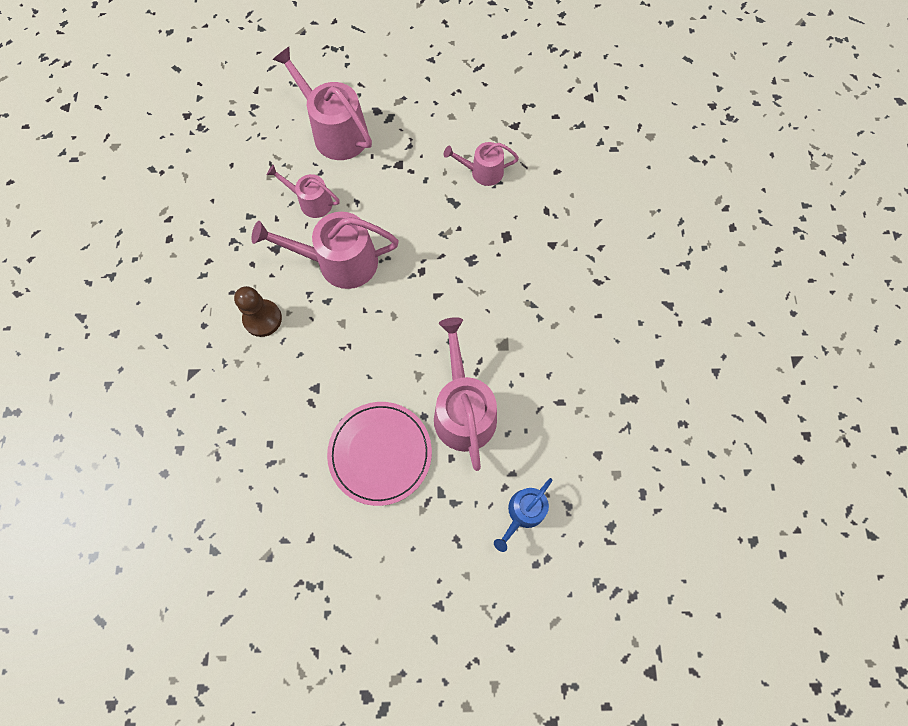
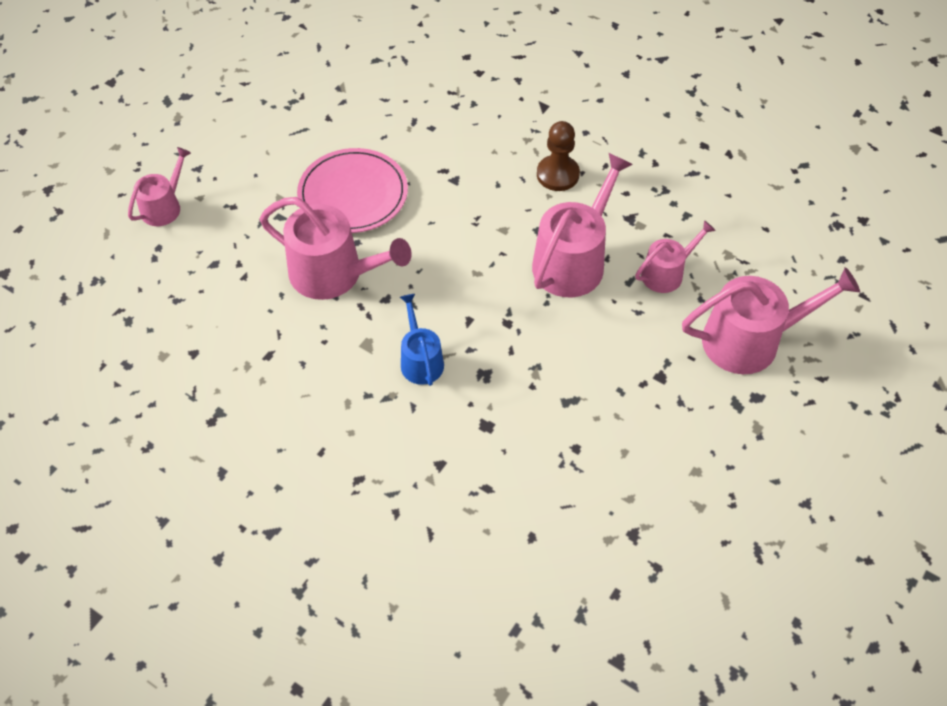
camera: 125 degrees right, 15 degrees down
pink watering can [444,142,519,186] -> pink watering can moved to [128,147,191,226]
blue watering can [494,478,552,552] -> blue watering can moved to [400,294,444,386]

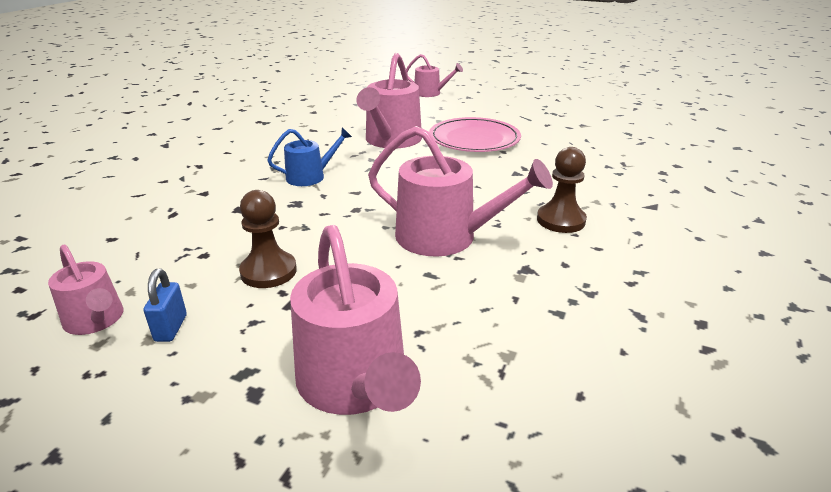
camera: 80 degrees right, 25 degrees down
pink watering can [635,220,716,293] -> pink watering can moved to [48,245,123,335]
none -> blue padlock [144,269,187,342]
none -> brown pawn [239,190,297,288]

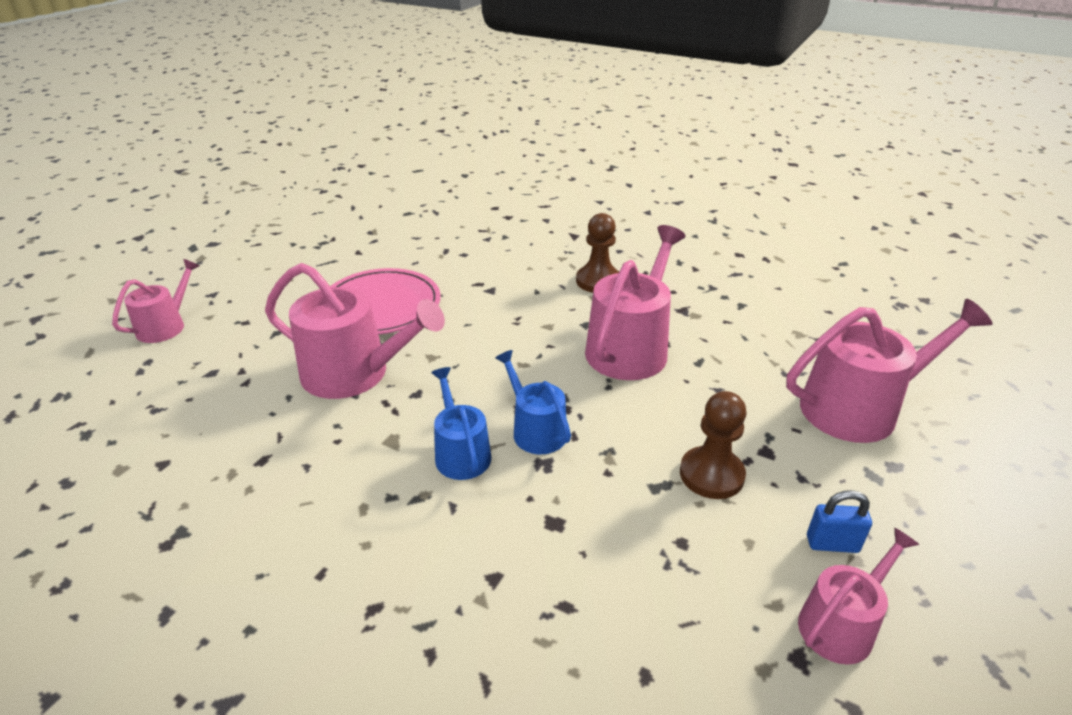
camera: 85 degrees left, 5 degrees up
none -> blue watering can [495,350,571,454]

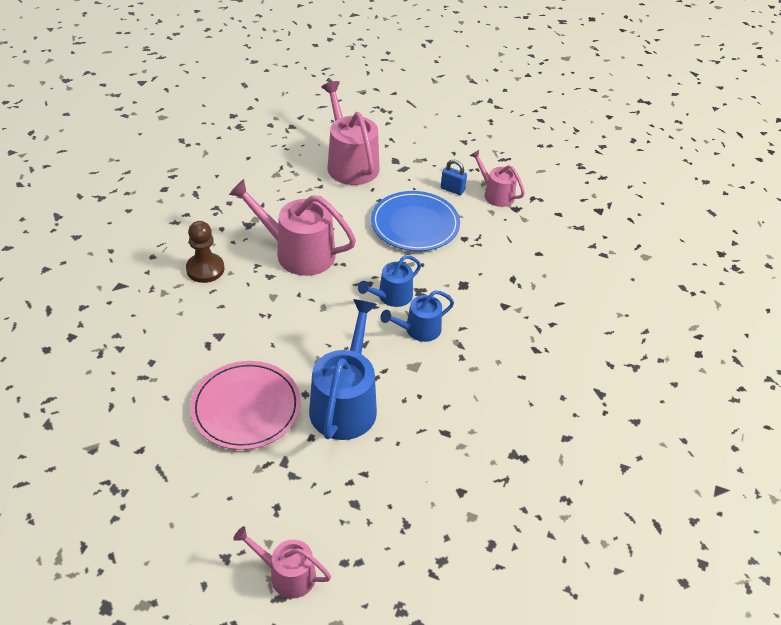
camera: 100 degrees left, 10 degrees up
pink watering can [265,263,445,399] -> blue watering can [309,299,377,440]
brown pawn [680,391,747,499] -> blue plate [371,191,460,251]
blue padlock [807,490,872,553] -> blue padlock turned 60 degrees counterclockwise [441,159,467,195]

